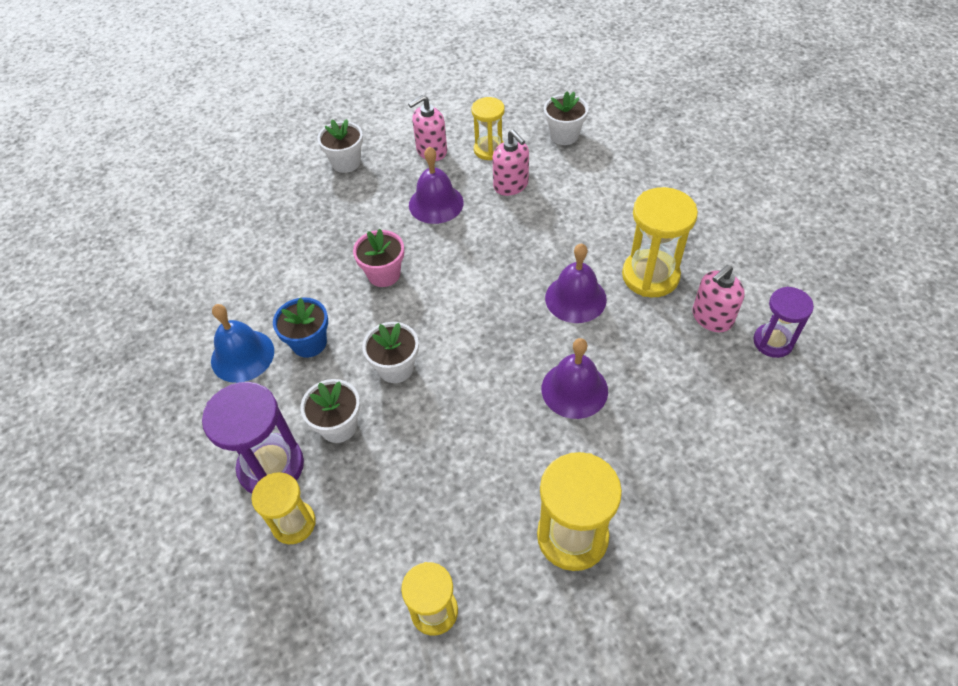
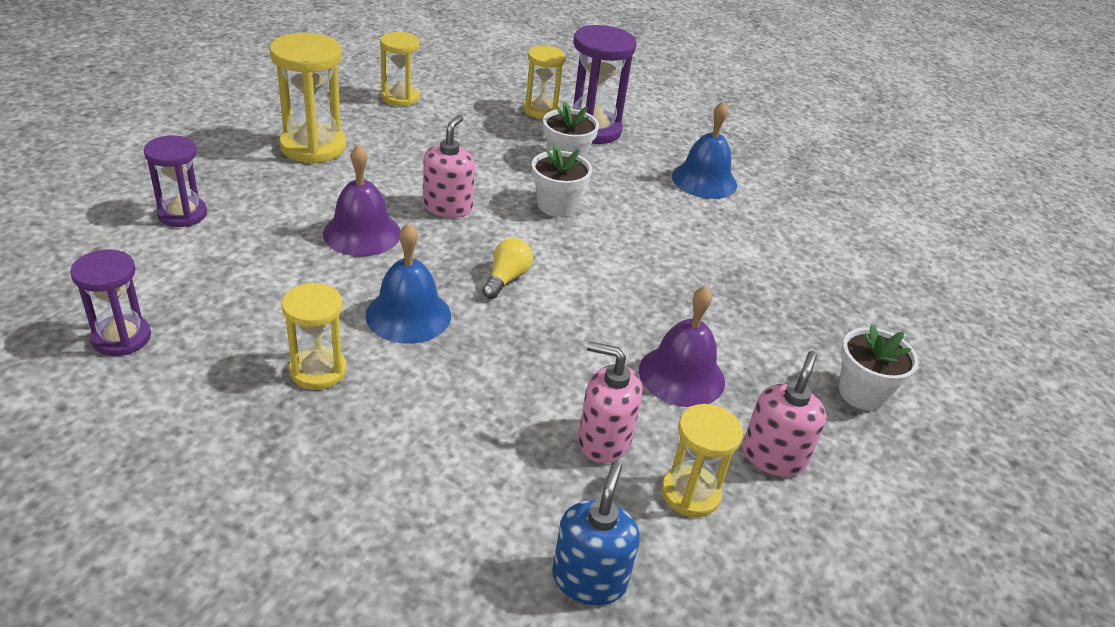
camera: 140 degrees right, 15 degrees down
blue flower pot [273,298,328,358] -> none
pink flower pot [353,229,404,287] -> none
white flower pot [544,92,588,145] -> blue soap dispenser [552,461,640,605]
purple bell [545,243,607,323] -> blue bell [365,223,451,344]
yellow hourglass [622,187,698,297] -> yellow hourglass [281,282,347,390], size x0.64
pink soap dispenser [692,265,745,332] -> pink soap dispenser moved to [423,115,475,218]
none -> purple hourglass [144,135,207,227]
none -> yellow light bulb [482,238,533,299]

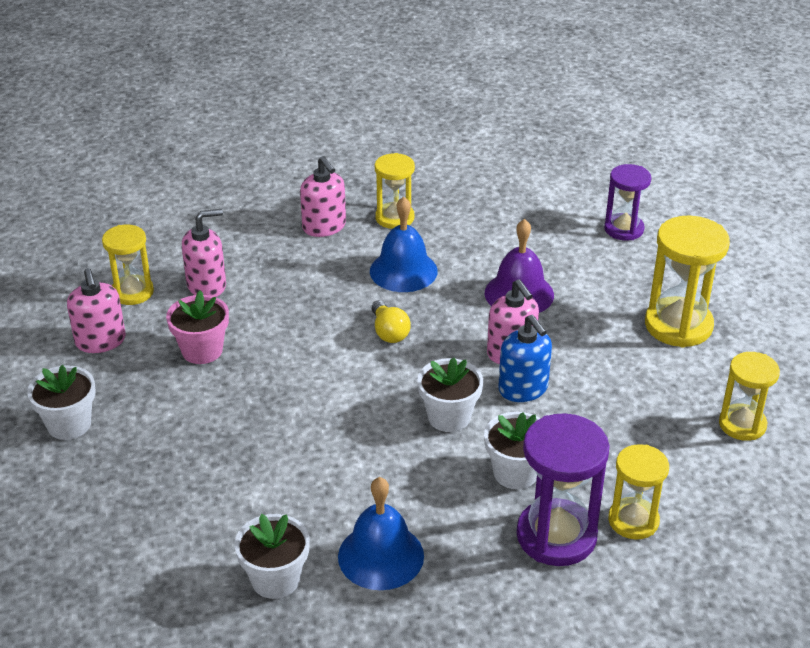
camera: 140 degrees right, 0 degrees up
purple hourglass [70,249,151,356] -> none
blue soap dispenser [552,461,640,605] -> blue soap dispenser moved to [498,315,552,402]
purple bell [639,286,725,407] -> pink flower pot [166,290,229,364]
none -> white flower pot [235,514,310,599]
none -> pink soap dispenser [300,156,346,237]

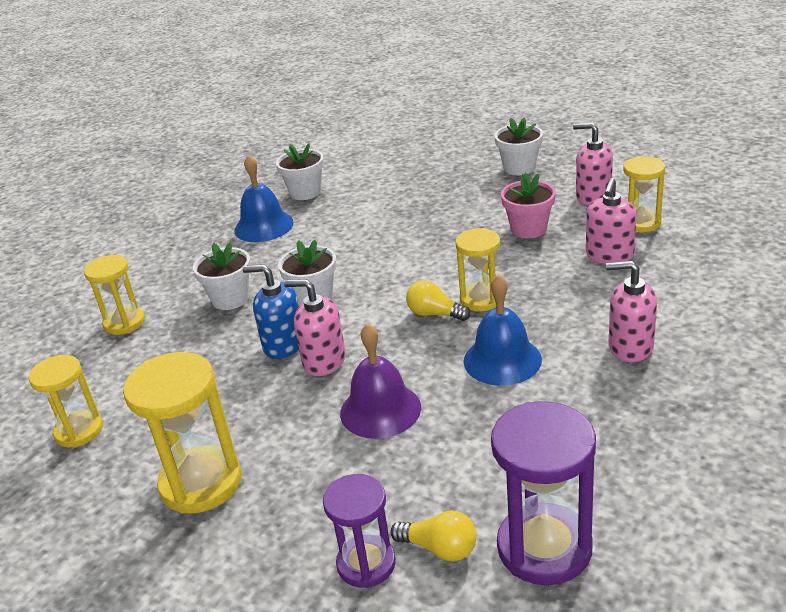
camera: 140 degrees right, 5 degrees down
yellow hourglass [375,153,415,229] -> yellow hourglass moved to [455,228,500,311]
purple hourglass [517,413,610,566] -> purple hourglass moved to [491,401,596,585]
none -> yellow light bulb [390,511,477,561]

